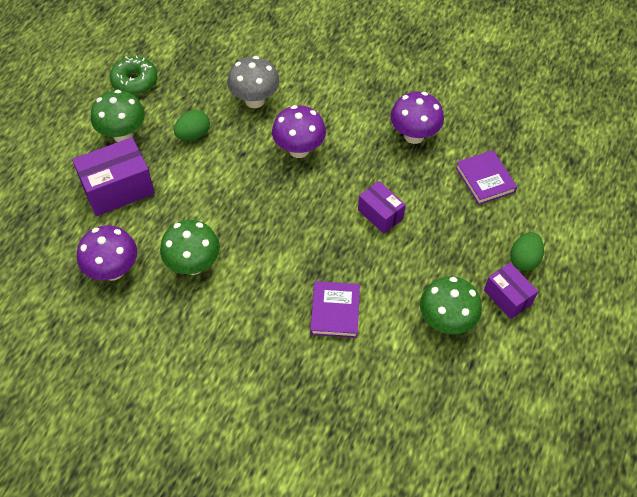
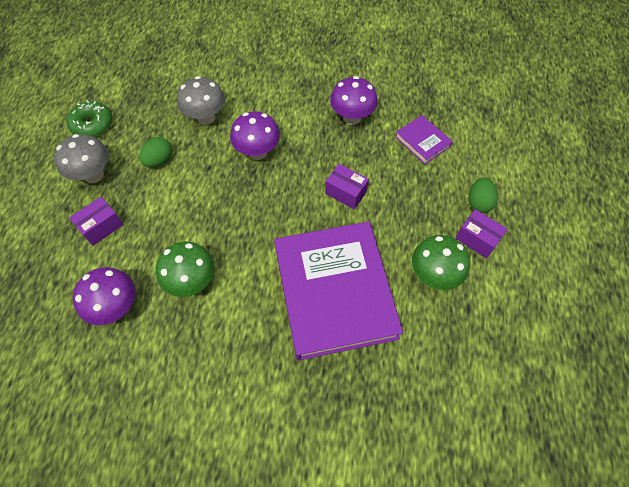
camera: 15 degrees left, 5 degrees up
purple box [72,137,155,216] -> purple box [69,197,124,246], size x0.61
green mushroom [91,90,145,142] -> grey mushroom [54,134,109,183]
purple book [310,281,360,338] -> purple book [274,221,403,361], size x2.33

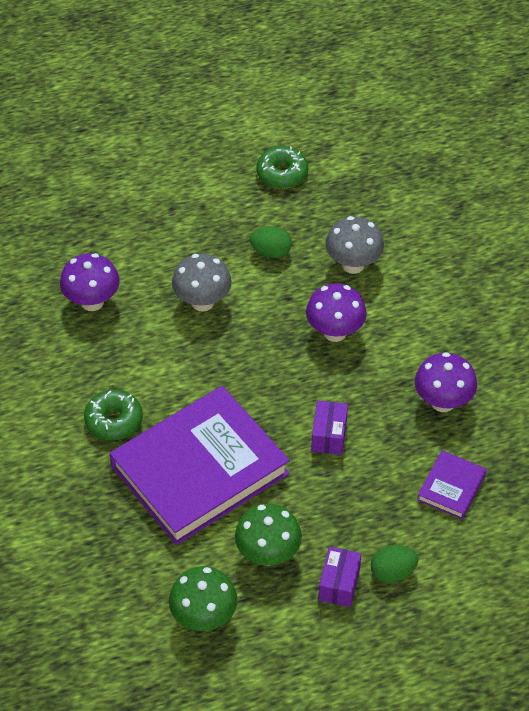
camera: 65 degrees right, 10 degrees down
grey mushroom [54,134,109,183] -> grey mushroom moved to [172,254,232,312]
purple box [69,197,124,246] -> none
green mushroom [156,242,215,297] -> green mushroom moved to [169,566,237,631]
none -> green donut [84,389,143,440]

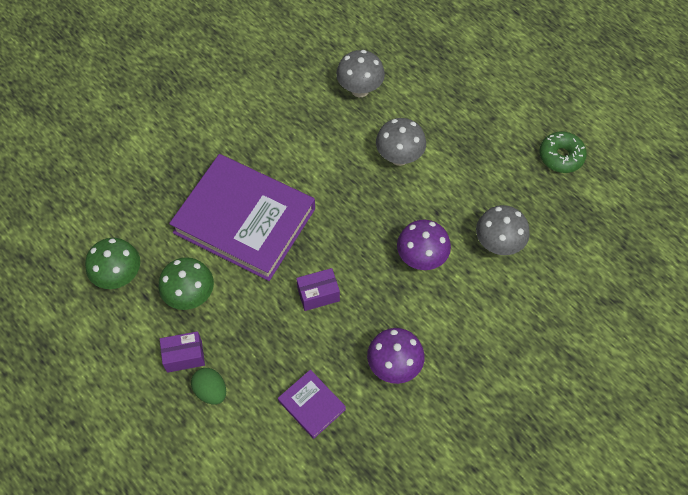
camera: 65 degrees right, 10 degrees up
purple mushroom [60,253,120,311] -> grey mushroom [336,50,385,97]
green donut [84,389,143,440] -> none
green egg [250,226,292,258] -> none
purple book [417,450,487,520] -> purple book turned 45 degrees clockwise [278,370,346,439]

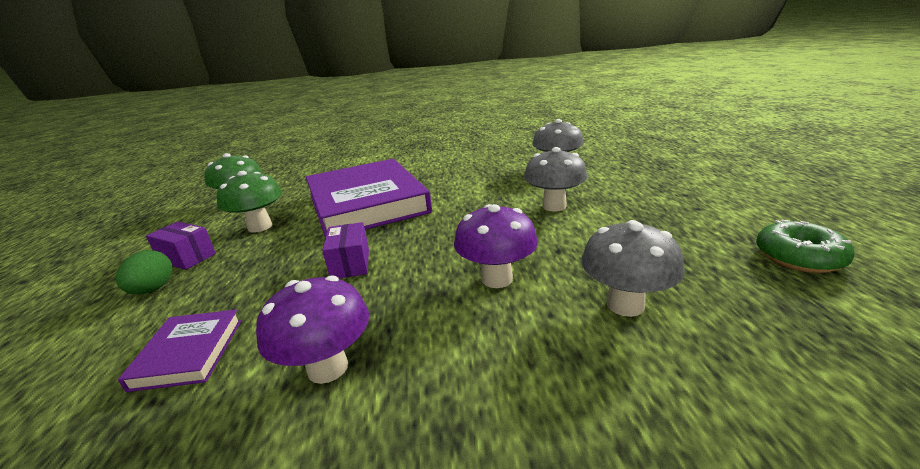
camera: 40 degrees right, 35 degrees down
purple box [296,268,340,311] -> purple box turned 60 degrees clockwise [322,222,369,278]

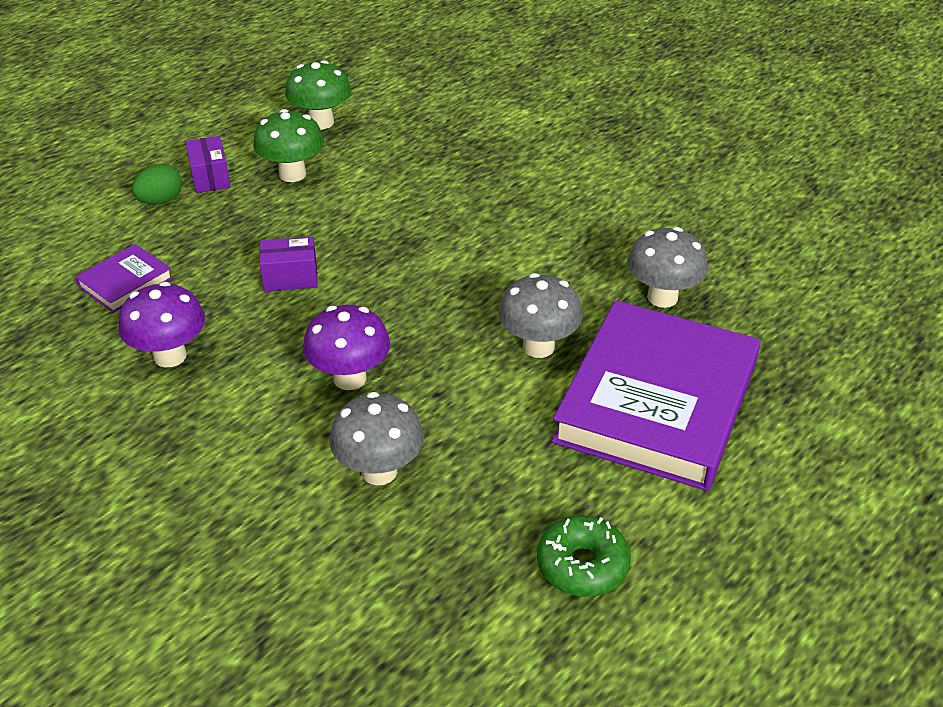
camera: 45 degrees right, 15 degrees up
purple book [306,159,432,238] -> purple book moved to [552,300,761,491]
purple box [322,222,369,278] -> purple box turned 45 degrees clockwise [260,237,318,292]

